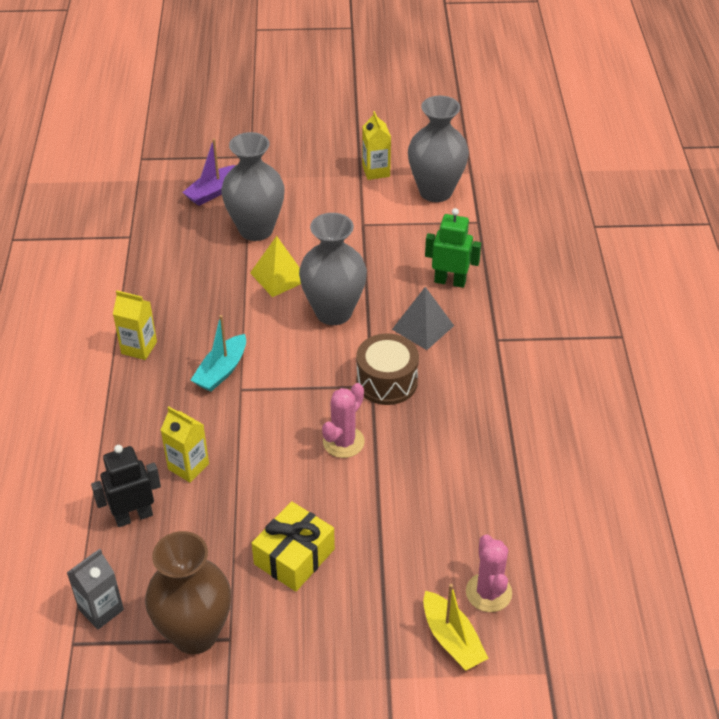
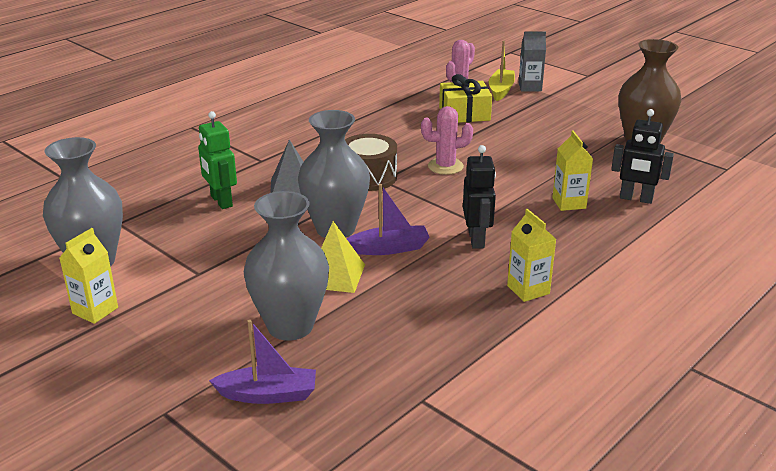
camera: 135 degrees left, 15 degrees down
grey carton [67,549,124,629] -> grey carton moved to [519,31,546,92]
turquoise boat [191,315,246,392] -> black robot [463,145,496,249]
yellow gift [252,501,335,592] -> yellow gift moved to [439,74,492,123]
none -> purple boat [347,184,430,255]

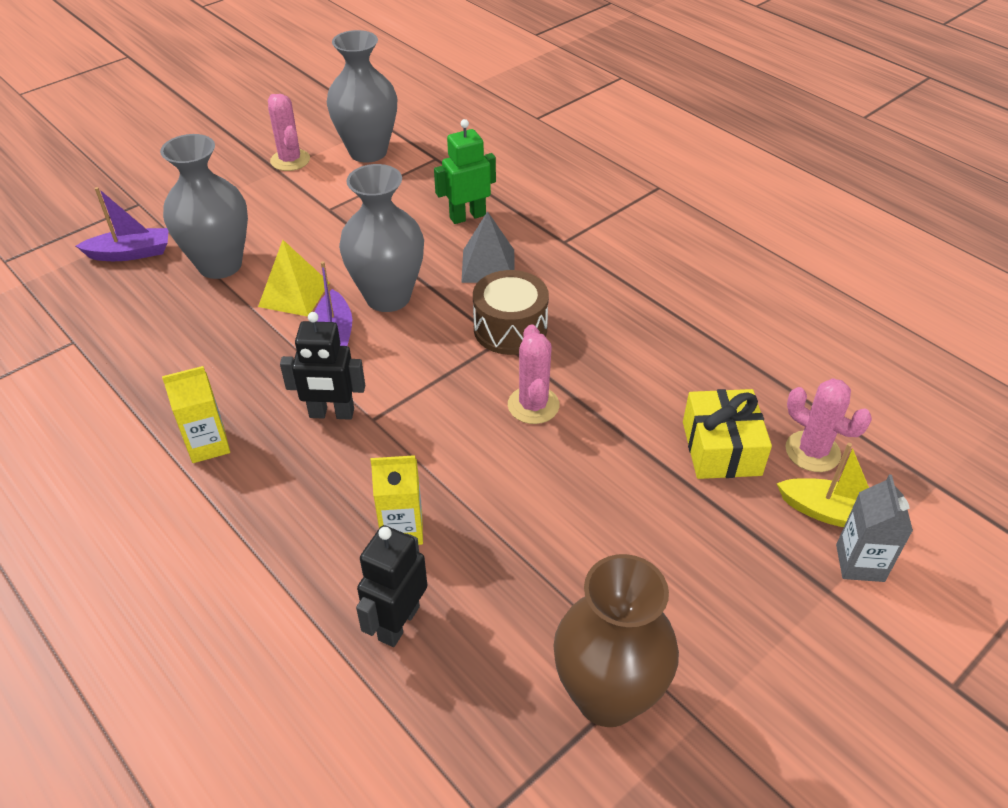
camera: 95 degrees right, 15 degrees up
yellow carton [59,228,118,324] -> pink cactus [268,94,310,171]
purple boat [209,320,316,404] -> purple boat turned 105 degrees counterclockwise [76,187,168,261]

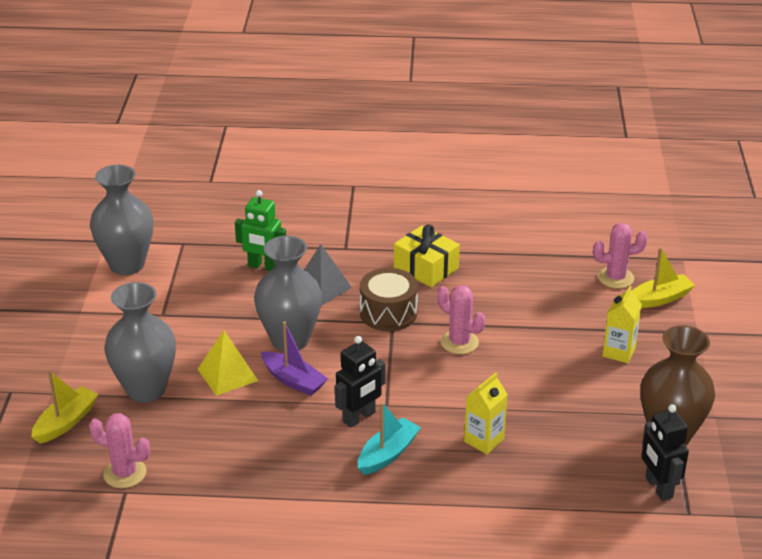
camera: 45 degrees left, 10 degrees down
purple boat [76,187,168,261] -> yellow boat [31,371,99,444]
yellow carton [162,366,230,463] -> yellow carton moved to [602,286,642,363]
pink cactus [268,94,310,171] -> pink cactus moved to [89,413,150,488]
black robot [356,525,428,647] -> black robot moved to [641,404,689,501]
green robot [434,119,496,224] -> green robot turned 90 degrees counterclockwise [235,190,286,271]
yellow gift [683,389,772,479] -> yellow gift moved to [394,224,460,287]
grey carton [836,475,913,582] -> none
none -> turquoise boat [358,402,421,475]

